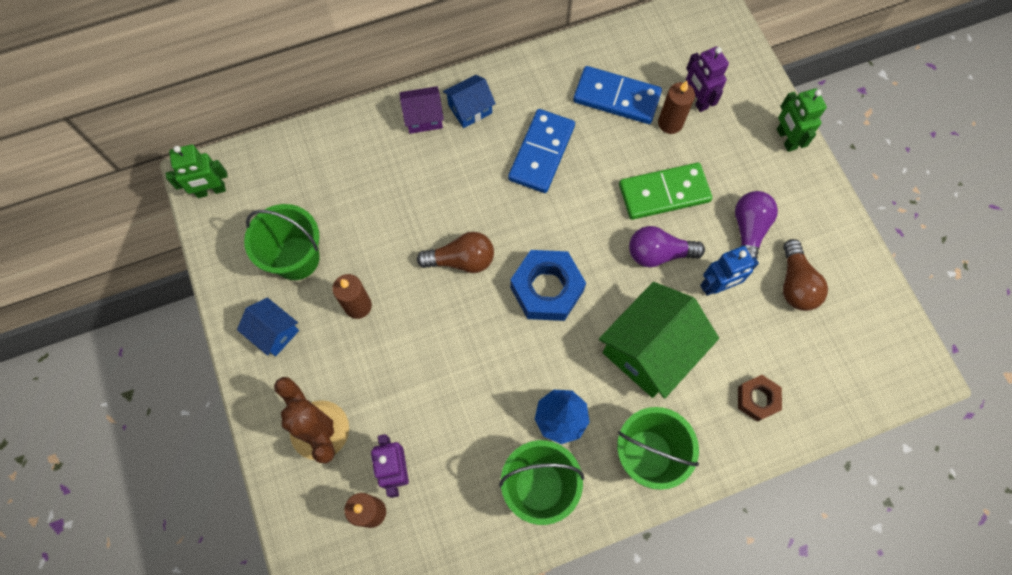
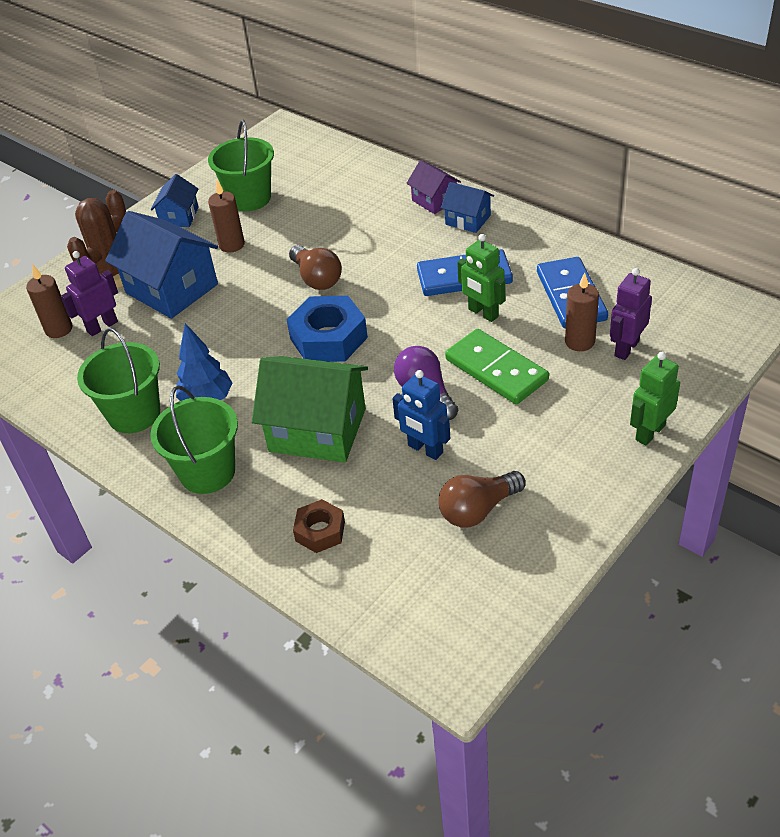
camera: 65 degrees right, 25 degrees down
green robot [165,145,228,198] -> green robot moved to [457,234,505,322]
purple light bulb [735,191,778,259] -> none
none -> blue house [105,211,218,319]

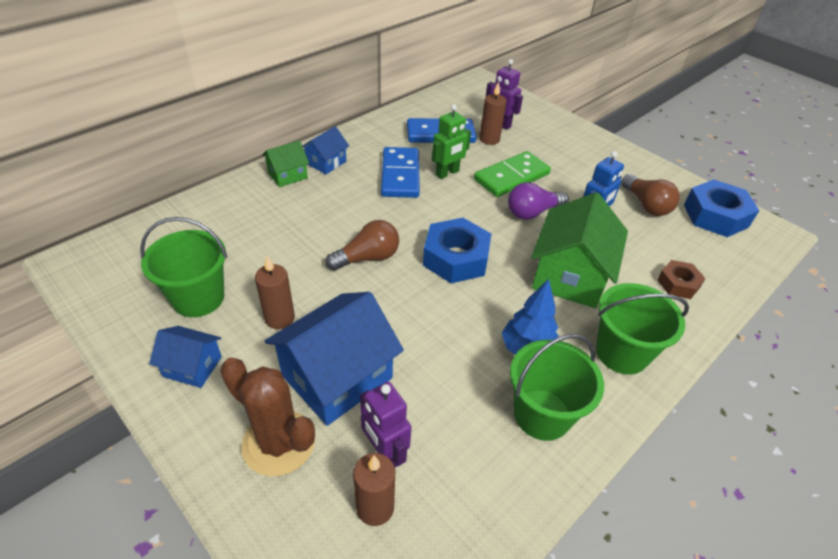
camera: 90 degrees left, 0 degrees up
purple house [406,160,461,214] -> green house [262,141,309,187]
green robot [630,352,680,446] -> none
none -> blue nut [684,179,759,237]

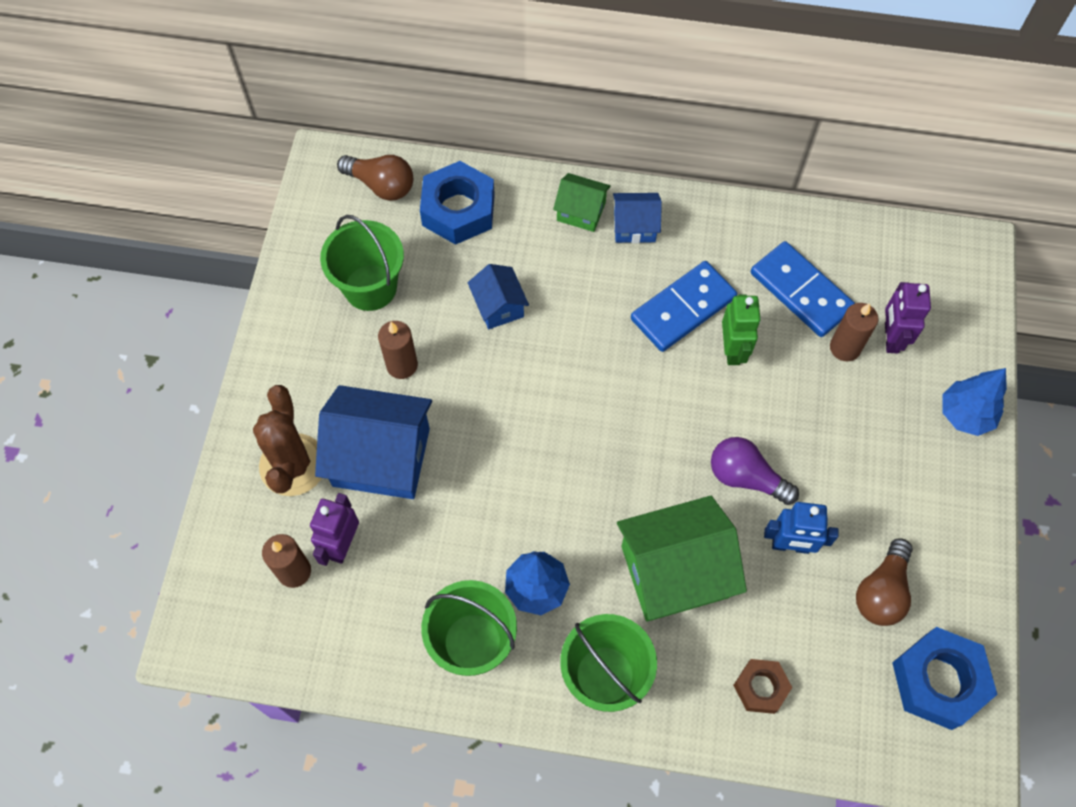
camera: 55 degrees right, 20 degrees up
blue house [149,326,222,388] -> blue house moved to [467,264,529,329]
brown light bulb [326,220,399,270] -> brown light bulb moved to [337,155,413,201]
blue nut [423,218,491,283] -> blue nut moved to [420,161,495,245]
green robot [432,104,471,179] -> green robot turned 105 degrees counterclockwise [722,294,761,365]
green domino [474,151,551,197] -> none
none -> blue tree [943,368,1007,436]

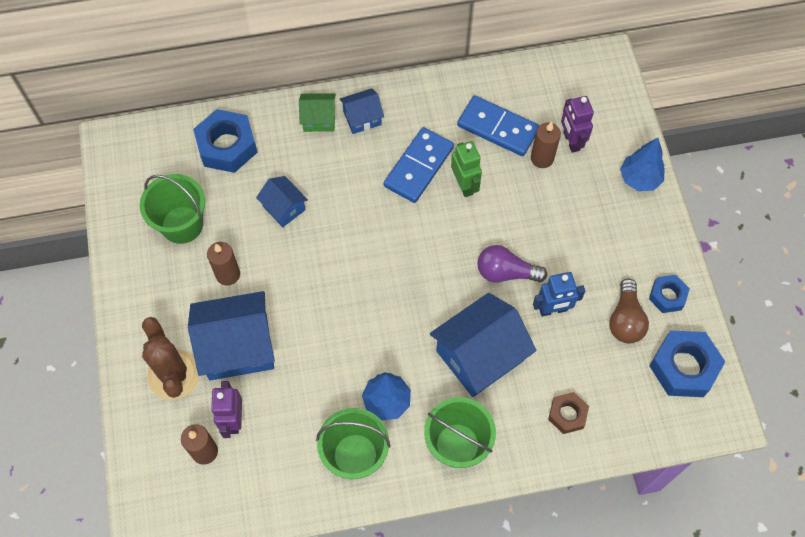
camera: 20 degrees left, 0 degrees up
brown light bulb [337,155,413,201] -> none
green house [617,496,747,622] -> blue house [430,293,537,397]
none -> blue nut [649,275,690,313]

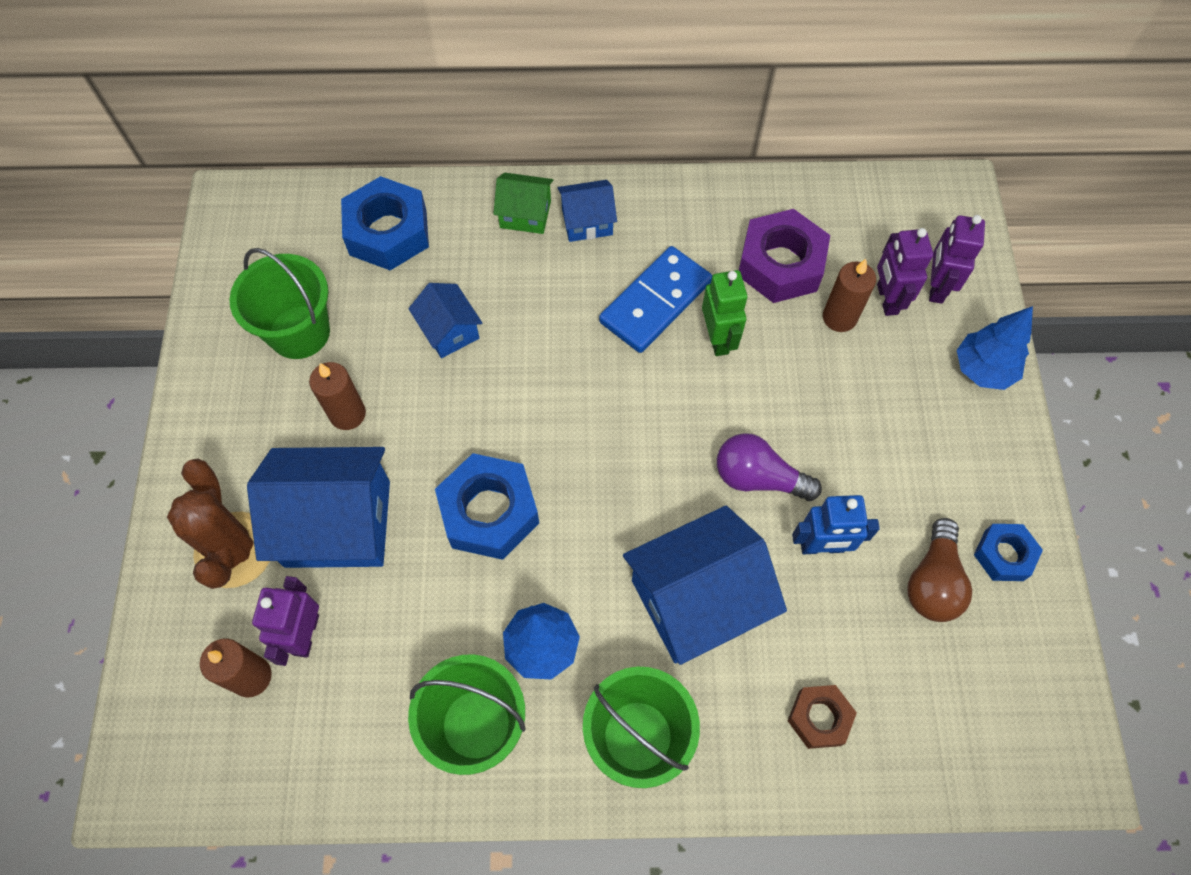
camera: 10 degrees right, 0 degrees up
blue domino [457,95,540,156] -> purple nut [739,209,830,303]
blue nut [649,330,725,397] -> blue nut moved to [435,453,539,560]
none -> purple robot [929,215,985,304]

